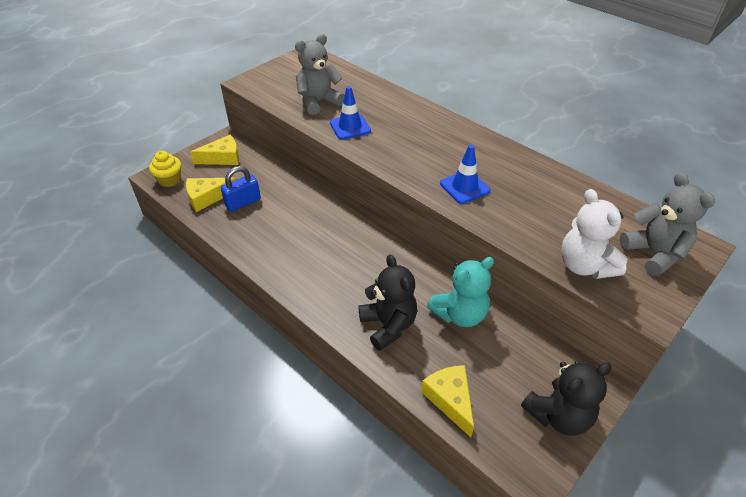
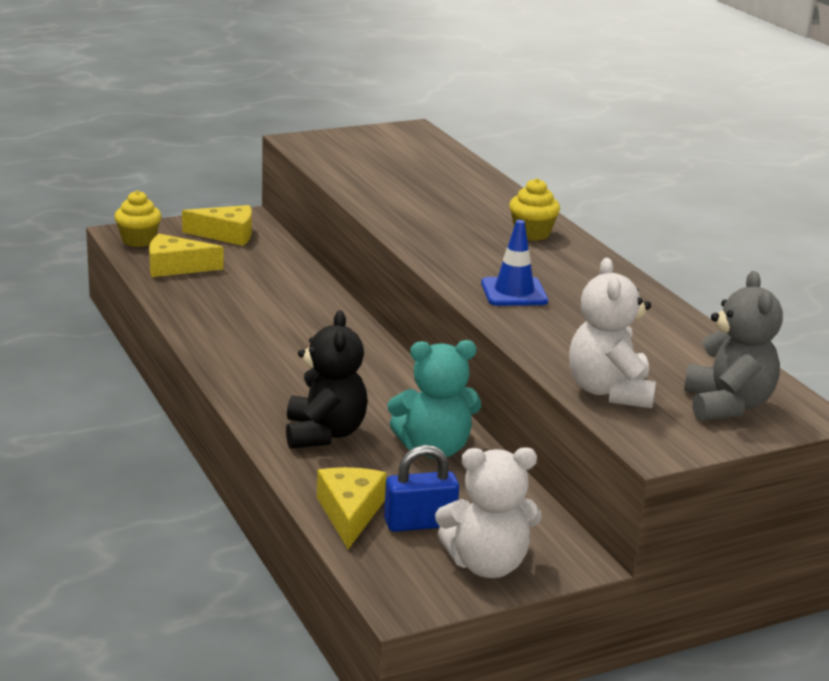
camera: 20 degrees right, 20 degrees down
blue padlock [221,166,261,211] -> blue padlock moved to [384,445,459,532]
grey teddy bear [295,34,345,115] -> none
blue traffic cone [330,86,371,139] -> none
black teddy bear [521,361,612,436] -> white teddy bear [435,447,542,578]
none -> yellow cupcake [509,178,560,241]

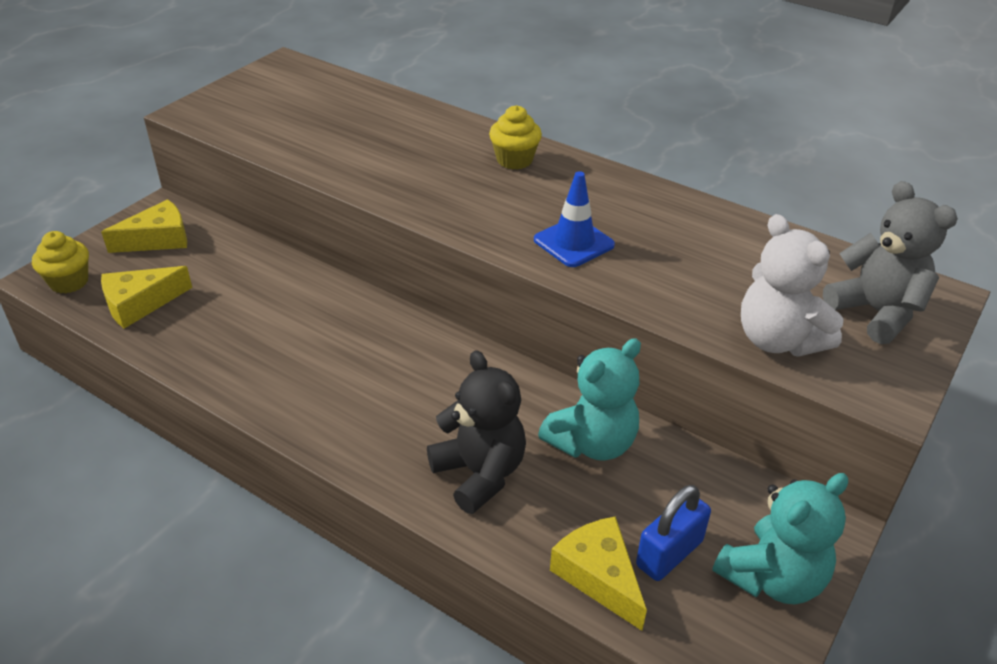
camera: 30 degrees left, 15 degrees up
white teddy bear [435,447,542,578] -> turquoise teddy bear [713,473,848,604]

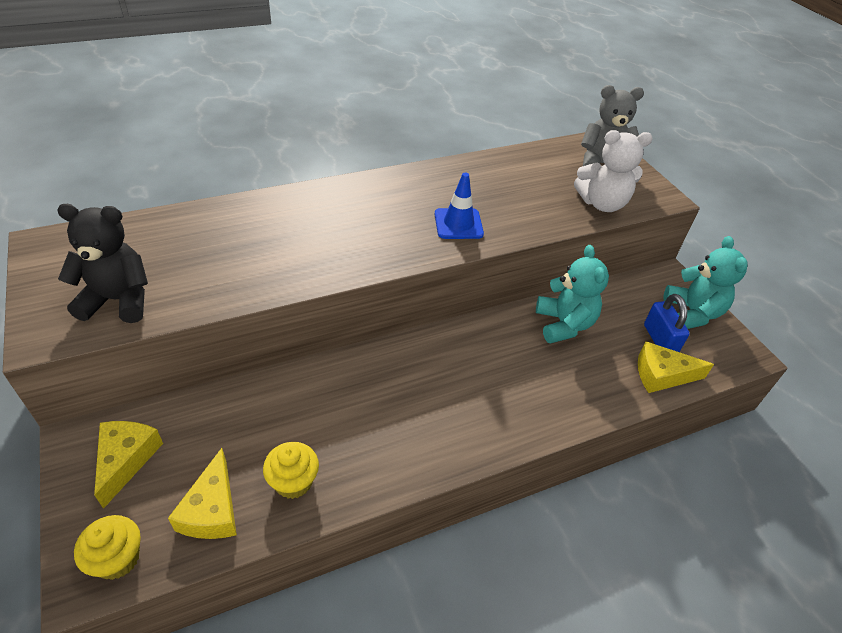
camera: 60 degrees left, 5 degrees up
black teddy bear [427,350,526,514] -> black teddy bear moved to [57,204,148,323]
yellow cupcake [489,105,542,170] -> yellow cupcake moved to [263,442,319,499]

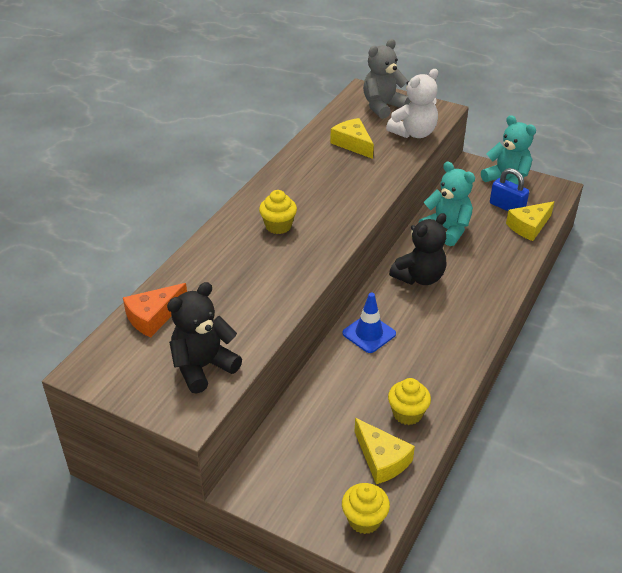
camera: 35 degrees left, 5 degrees down
yellow cheese [94,421,163,509] -> yellow cheese moved to [330,118,374,159]
blue traffic cone [435,173,484,239] -> blue traffic cone moved to [342,293,396,353]
none -> orange cheese [123,283,187,338]
none -> yellow cupcake [259,190,297,234]
none -> black teddy bear [389,213,447,285]

